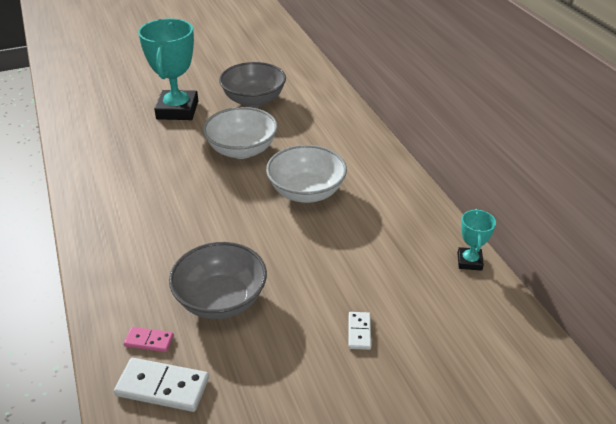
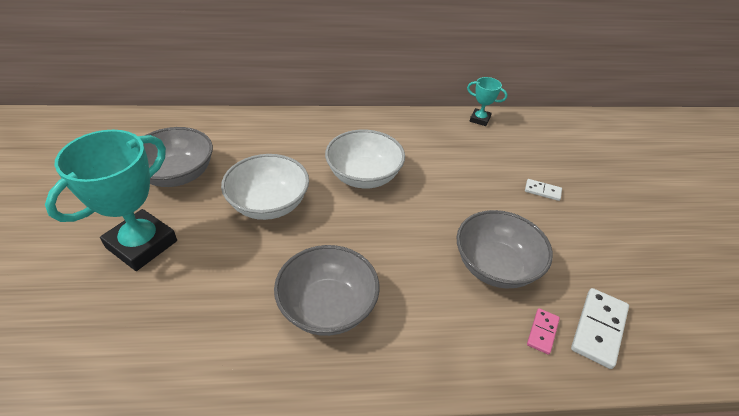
camera: 75 degrees left, 5 degrees up
turquoise trophy [138,18,198,120] -> turquoise trophy turned 75 degrees counterclockwise [45,130,177,271]
none -> grey bowl [274,245,380,336]

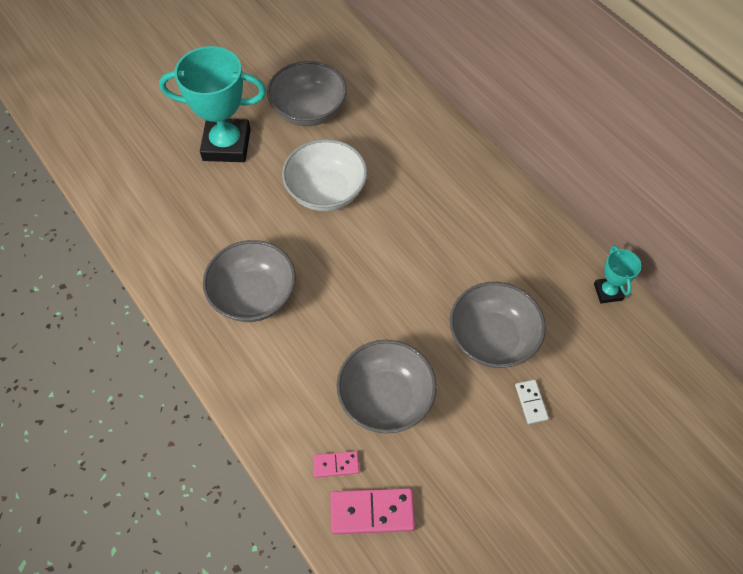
camera: 60 degrees right, 15 degrees up
white bowl [325,130,405,188] -> none
white domino [571,288,629,369] -> pink domino [330,488,415,534]
none -> grey bowl [450,282,546,368]

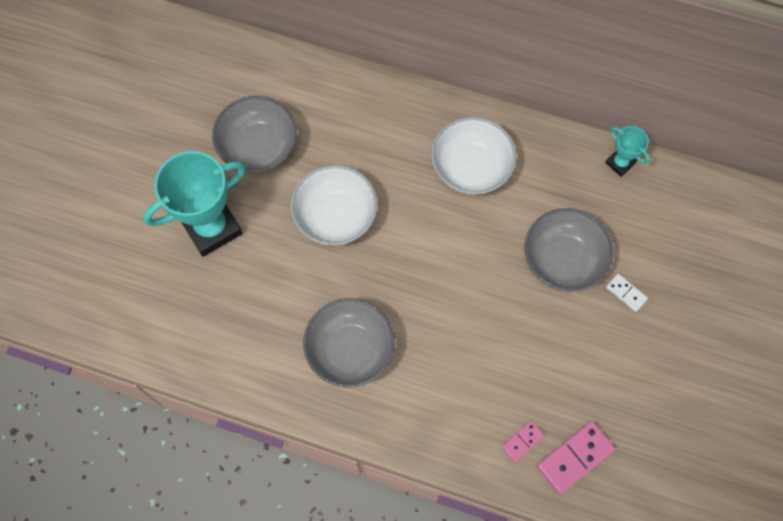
camera: 35 degrees left, 10 degrees up
grey bowl [337,340,437,433] -> none
none -> white bowl [431,117,517,195]

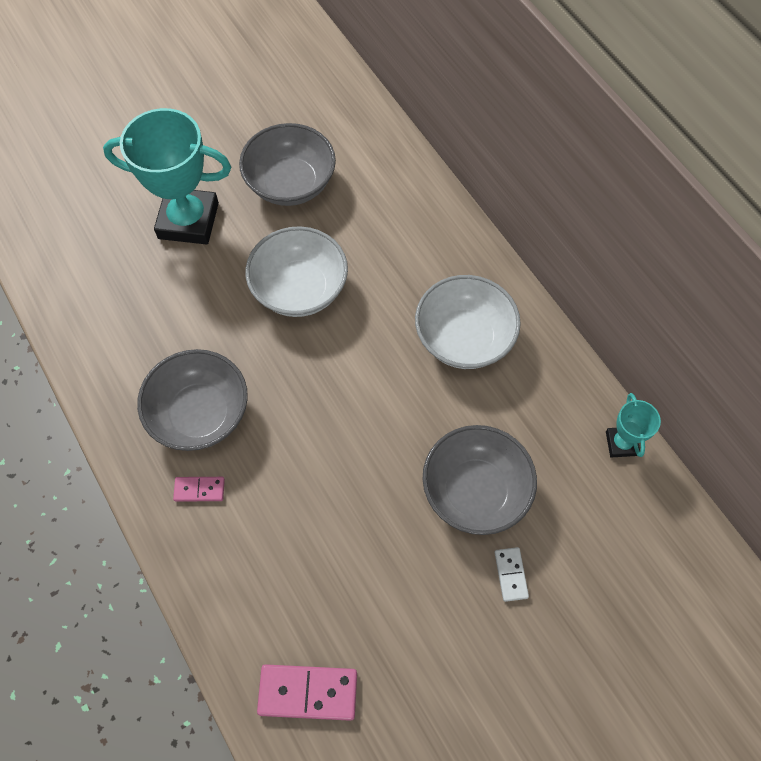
camera: 40 degrees right, 5 degrees down
pink domino [501,421,545,462] -> pink domino moved to [173,477,225,502]

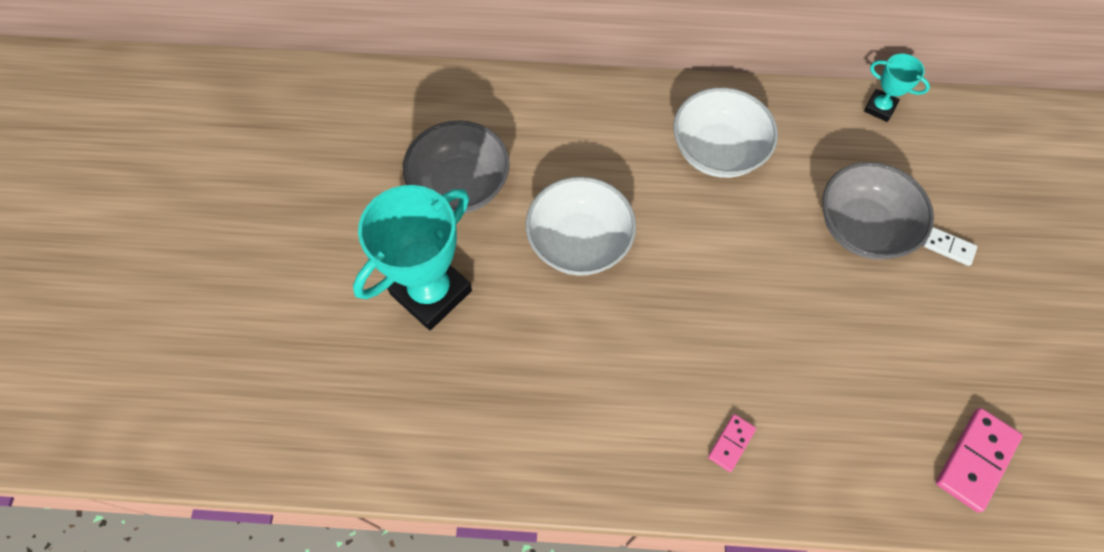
camera: 55 degrees left, 0 degrees up
grey bowl [137,349,248,451] -> none

